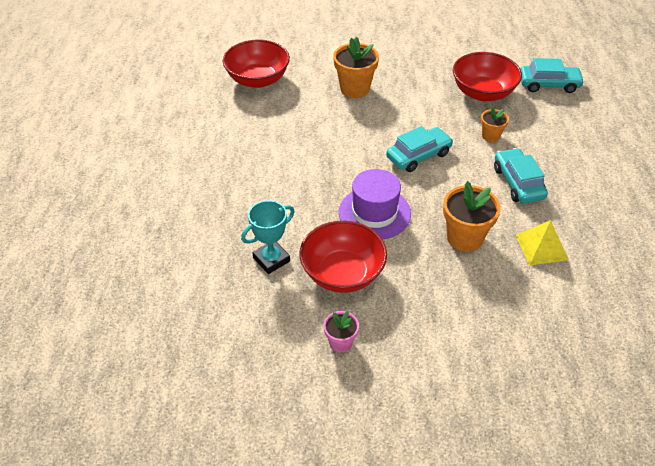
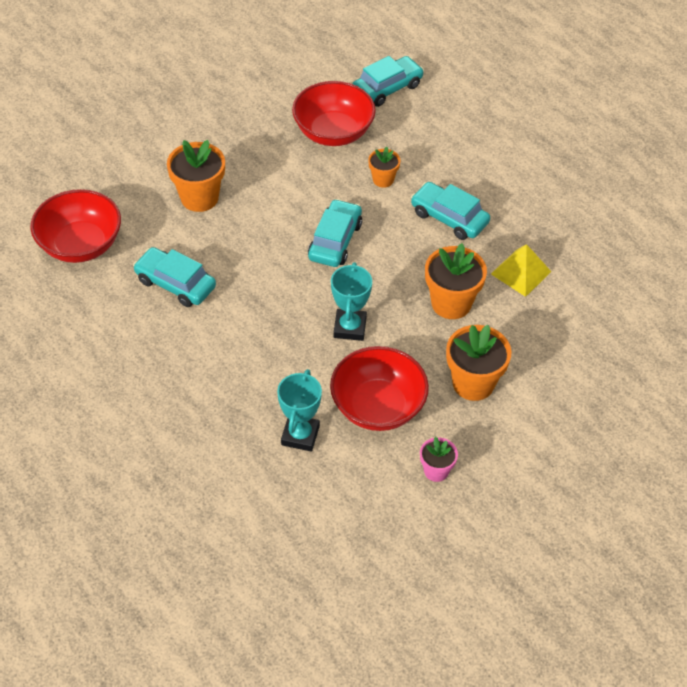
camera: 40 degrees left, 5 degrees up
purple hat [339,169,411,239] -> turquoise trophy [331,262,372,341]
none -> turquoise car [133,247,216,307]
none -> orange flower pot [446,325,512,401]

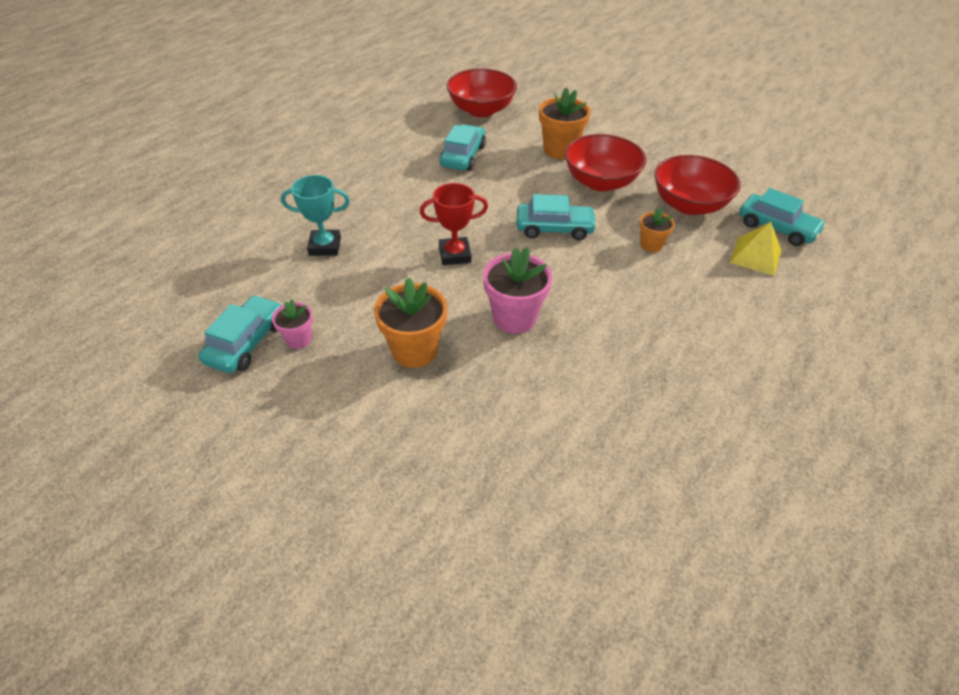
camera: 75 degrees right, 5 degrees down
red bowl [330,346,429,431] -> red bowl moved to [565,134,646,191]
turquoise trophy [331,262,372,341] -> red trophy [420,183,488,265]
turquoise car [411,182,490,240] -> turquoise car moved to [199,295,282,373]
orange flower pot [425,243,487,319] -> pink flower pot [483,247,552,334]
yellow pyramid [491,244,551,297] -> yellow pyramid moved to [730,222,782,276]

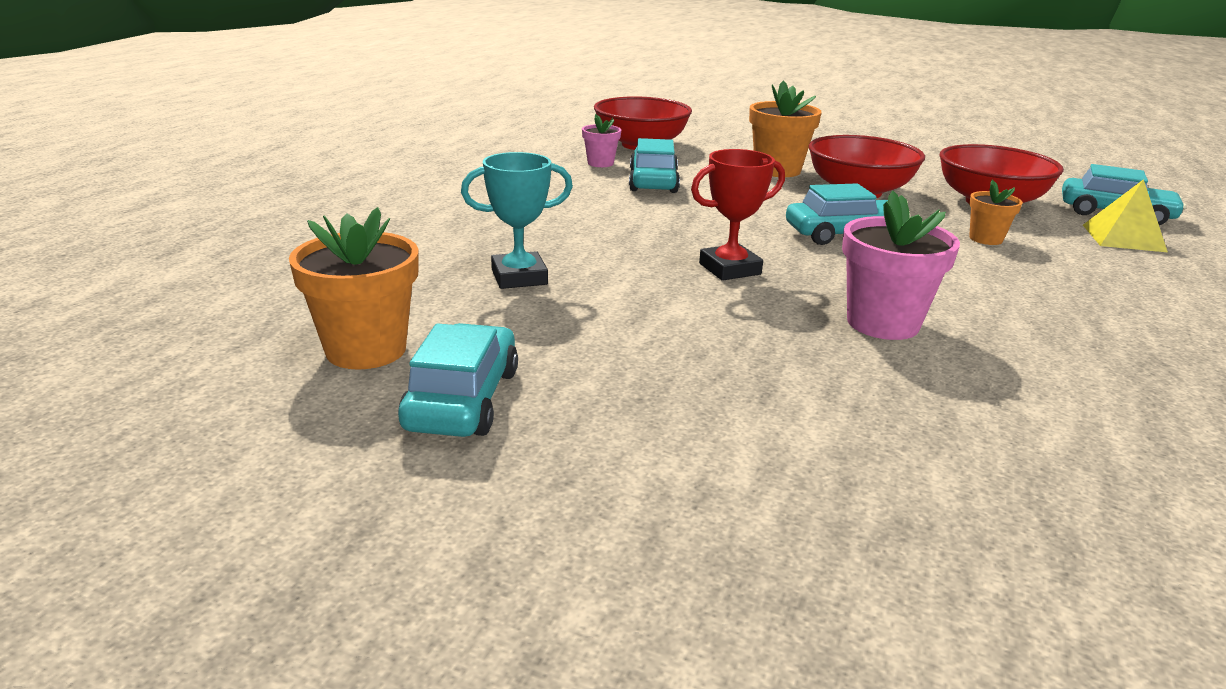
camera: 15 degrees left, 20 degrees down
pink flower pot [272,299,313,349] -> pink flower pot moved to [582,114,621,167]
orange flower pot [374,278,447,368] -> orange flower pot moved to [289,207,418,370]

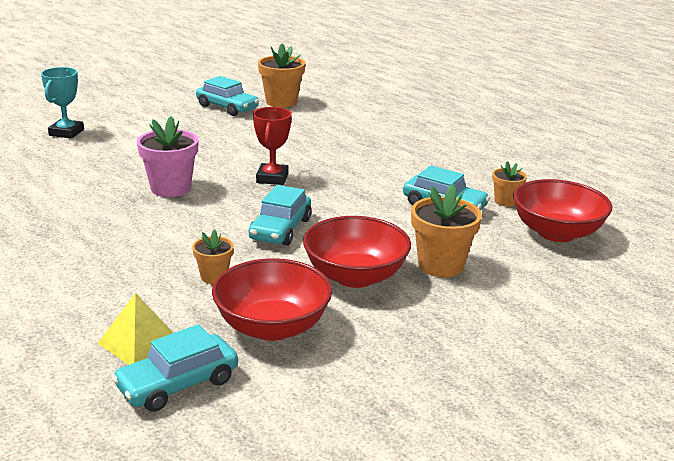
camera: 120 degrees right, 0 degrees up
turquoise trophy [461,152,573,289] -> turquoise trophy moved to [41,67,84,139]
pink flower pot [582,114,621,167] -> orange flower pot [492,161,527,207]

